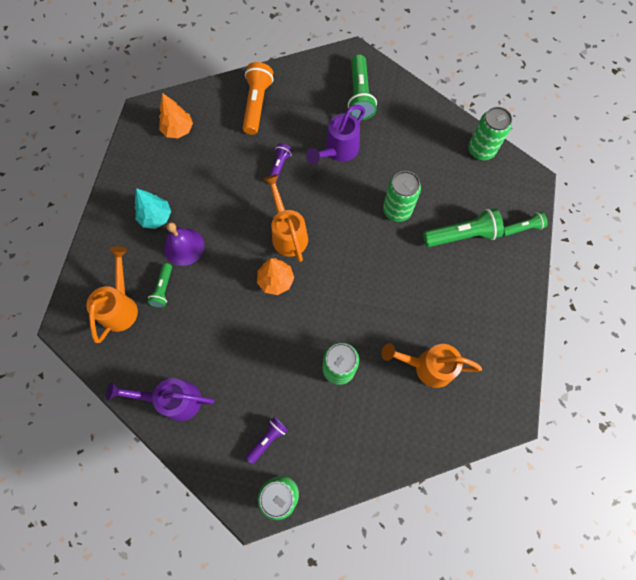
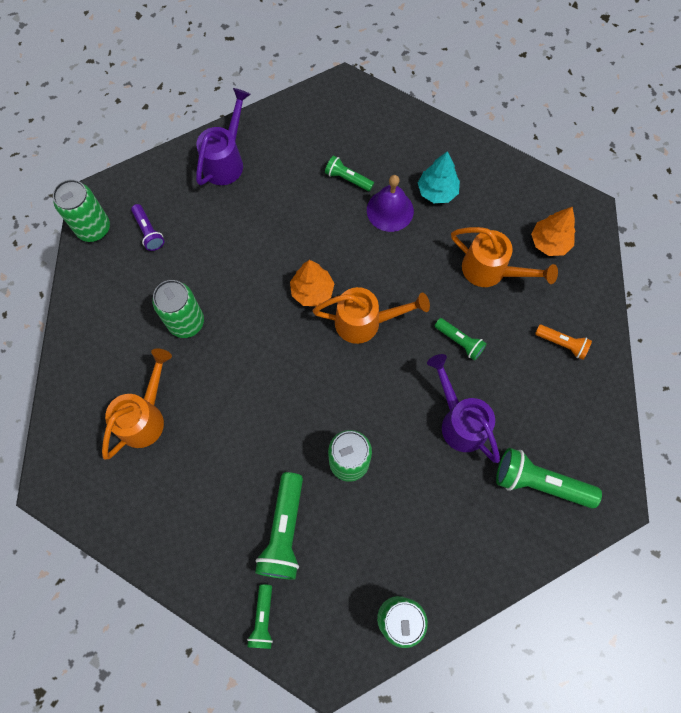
camera: 110 degrees right, 0 degrees up
orange watering can [87,246,138,343] -> orange watering can moved to [451,227,558,287]
orange flashlight [243,62,273,135] -> orange flashlight [535,324,592,360], size x0.57
purple flashlight [269,143,292,182] -> green flashlight [435,318,487,361]

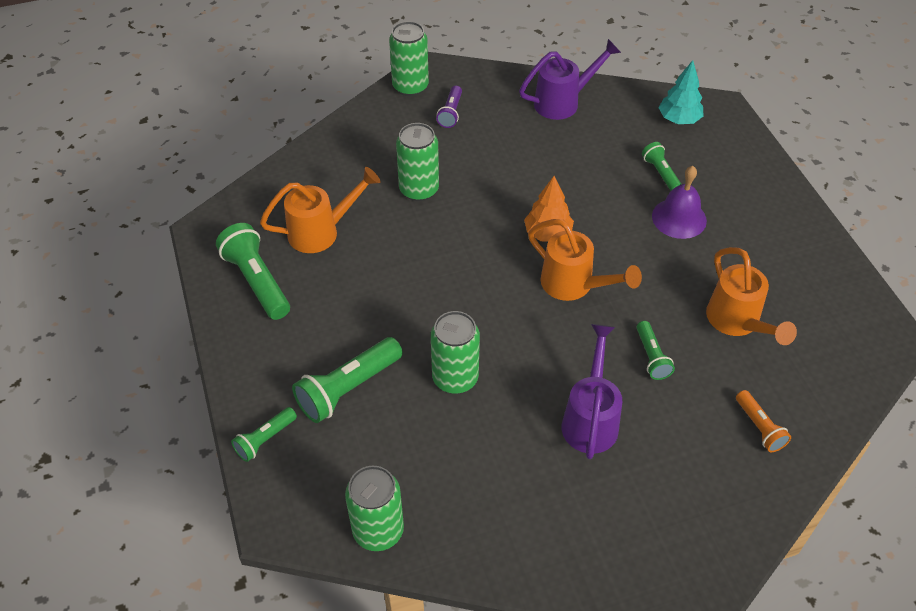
camera: 40 degrees right, 20 degrees down
turquoise tree [418,151,460,203] -> turquoise tree moved to [658,60,704,124]
green flashlight [496,448,602,509] -> green flashlight moved to [216,223,290,320]
orange tree [531,207,575,256] -> none

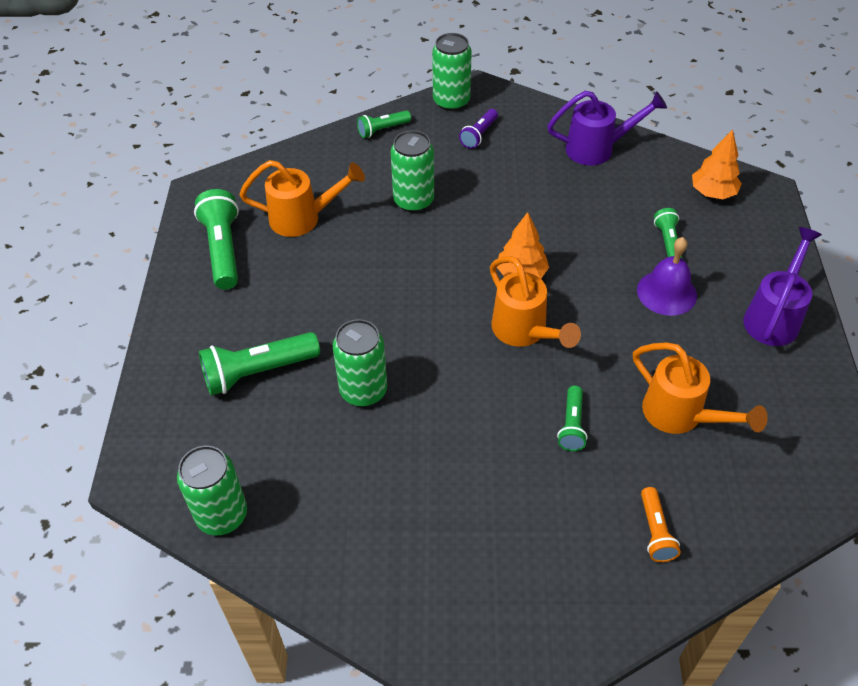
camera: 20 degrees right, 0 degrees up
green flashlight [231,407,297,462] -> green flashlight moved to [357,110,411,138]
purple watering can [561,324,622,459] -> purple watering can moved to [743,227,822,346]
turquoise tree [658,60,704,124] -> orange tree [692,129,742,199]
orange watering can [706,247,797,345] -> orange watering can turned 45 degrees counterclockwise [633,342,768,434]

